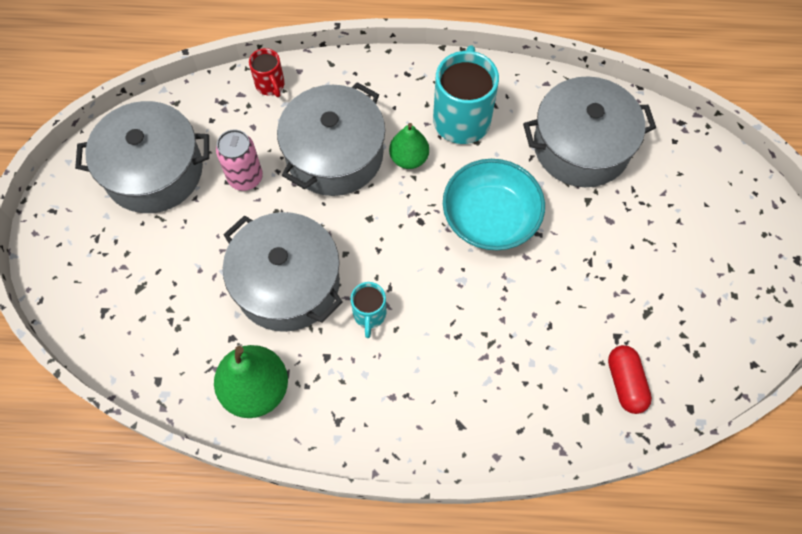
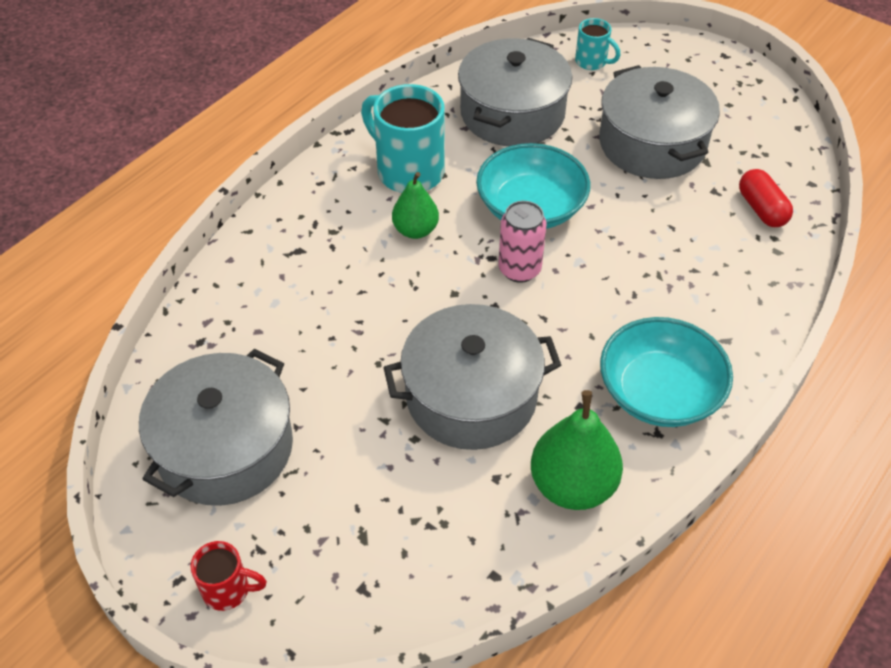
camera: 55 degrees left, 15 degrees down
pink can [216,129,263,191] -> pink can moved to [499,201,547,283]
red mug [249,48,285,97] -> red mug moved to [191,541,267,611]
grey pot [277,82,385,196] -> grey pot moved to [599,65,720,179]
turquoise mug [351,282,387,338] -> turquoise mug moved to [575,18,620,70]
red capsule [608,345,652,414] -> red capsule turned 45 degrees clockwise [739,169,793,227]
none -> turquoise bowl [600,317,733,427]

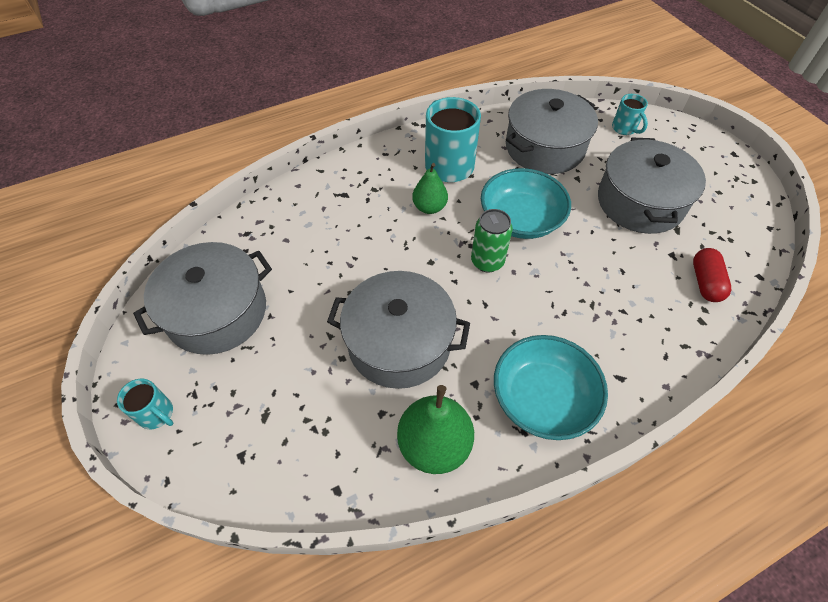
camera: 25 degrees right, 5 degrees up
red mug [191,541,267,611] -> turquoise mug [117,379,173,429]
pink can [499,201,547,283] -> green can [471,209,513,272]

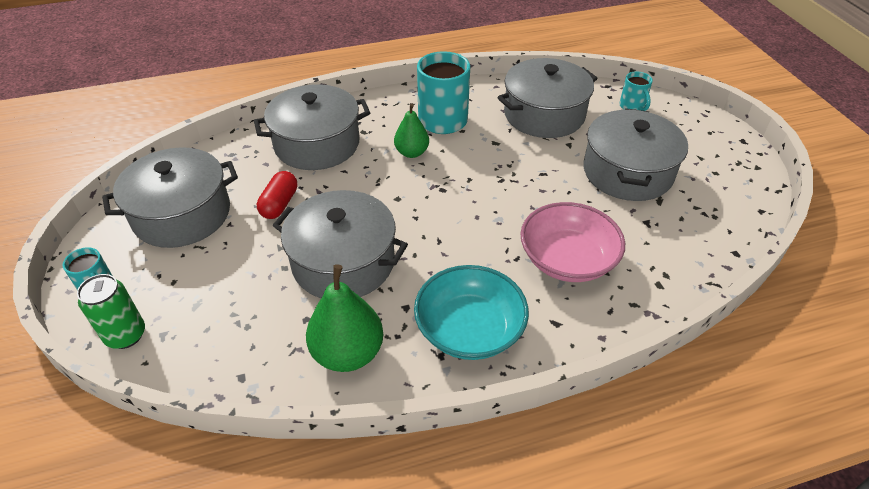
camera: 10 degrees right, 10 degrees down
green can [471,209,513,272] -> green can moved to [77,274,145,349]
turquoise bowl [481,168,571,239] -> none
red capsule [693,248,731,302] -> red capsule moved to [257,171,297,219]
none -> grey pot [254,84,370,170]
none -> pink bowl [520,202,625,282]

